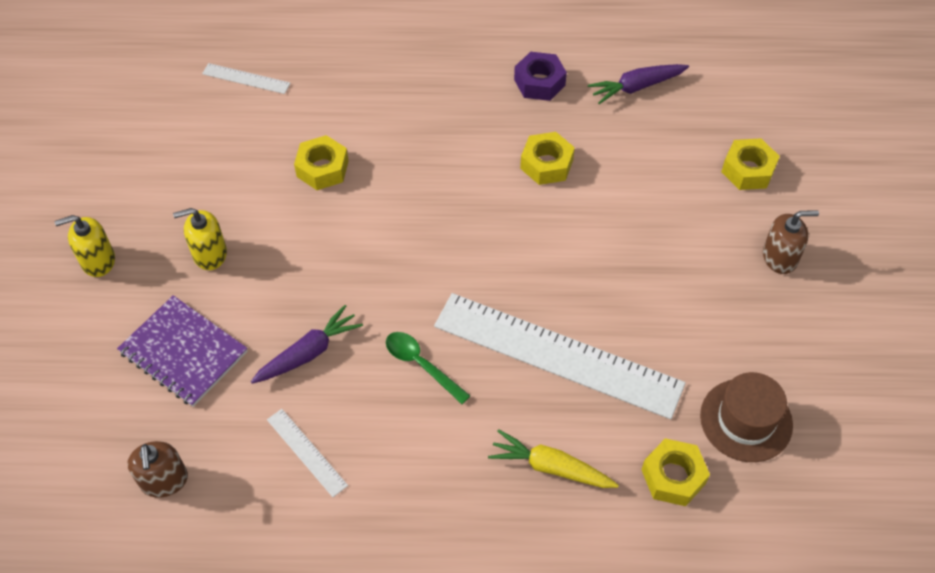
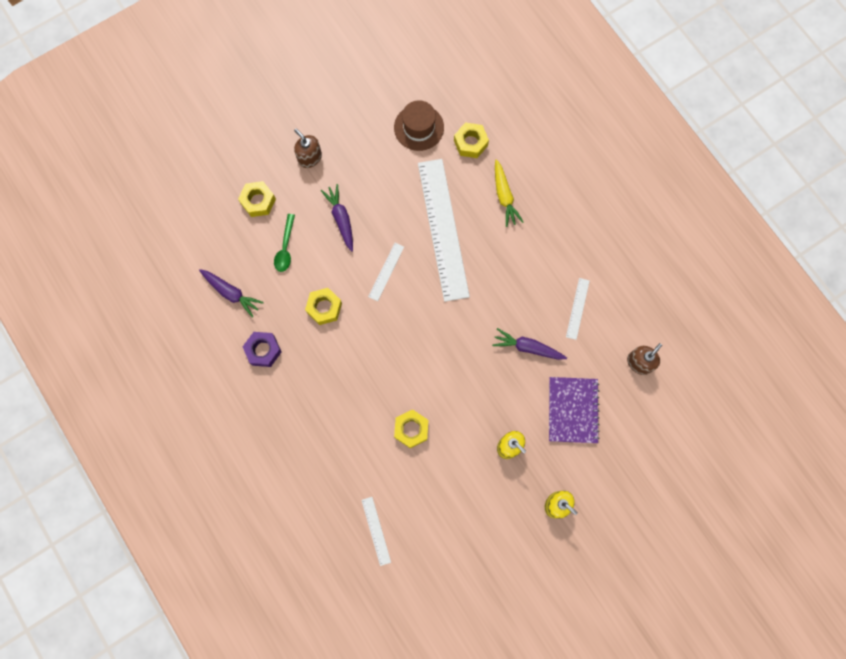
camera: 125 degrees left, 20 degrees up
green spoon [386,332,470,404] -> green spoon moved to [274,214,295,272]
none -> purple carrot [321,184,353,252]
none -> white ruler [368,243,404,301]

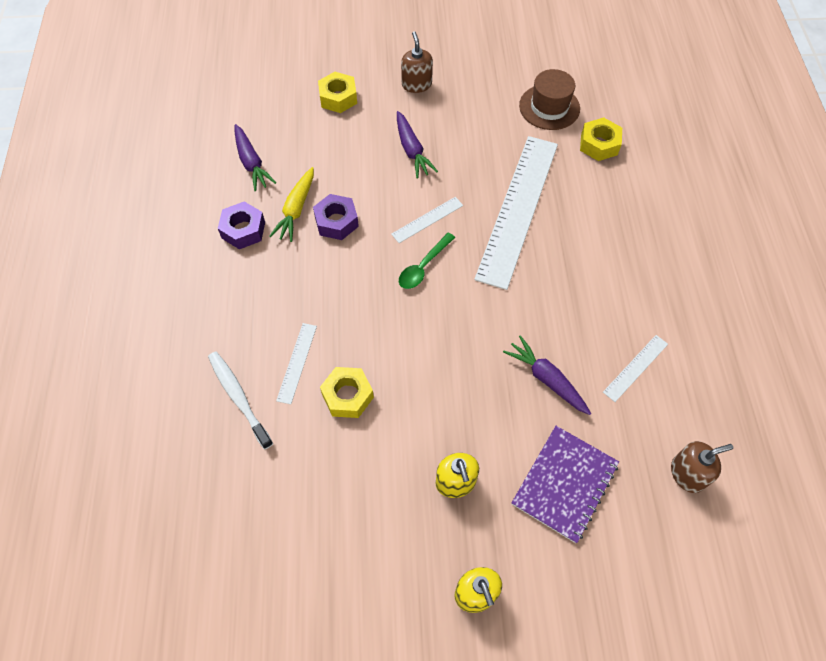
camera: 30 degrees right, 15 degrees down
green spoon [274,214,295,272] -> green spoon moved to [399,232,455,289]
yellow nut [305,288,342,325] -> purple nut [313,194,359,240]
purple carrot [321,184,353,252] -> purple carrot turned 150 degrees clockwise [397,111,438,178]
white ruler [361,497,391,566] -> white ruler moved to [276,323,317,404]
yellow carrot [495,159,524,227] -> yellow carrot moved to [269,167,314,242]
none -> white toothbrush [208,352,273,450]

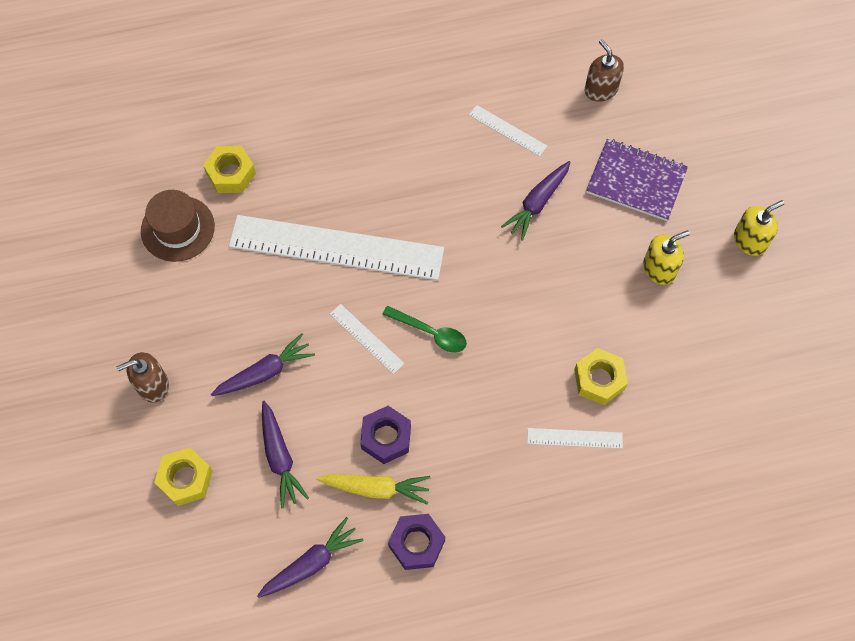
camera: 100 degrees left, 5 degrees up
white toothbrush [208,352,273,450] -> none
none -> purple carrot [262,401,309,508]

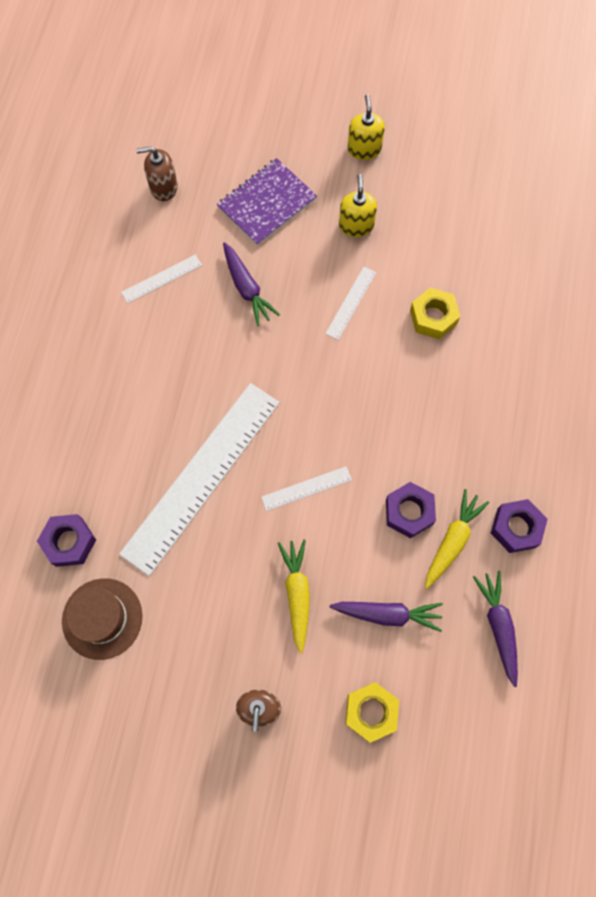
camera: 65 degrees left, 5 degrees up
yellow nut [203,146,256,193] -> purple nut [37,514,96,567]
purple carrot [211,333,315,396] -> yellow carrot [278,540,310,654]
green spoon [382,306,467,353] -> none
white ruler [527,428,623,448] -> white ruler moved to [325,267,376,340]

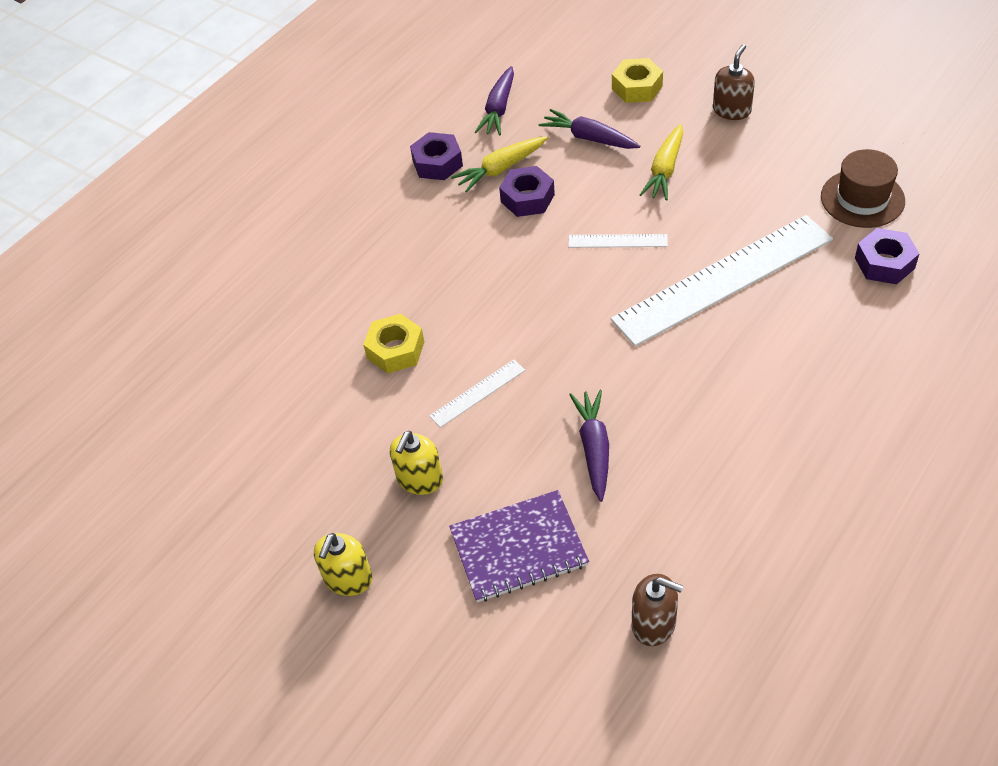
camera: 150 degrees left, 20 degrees down
white ruler [121,255,202,303] -> none

